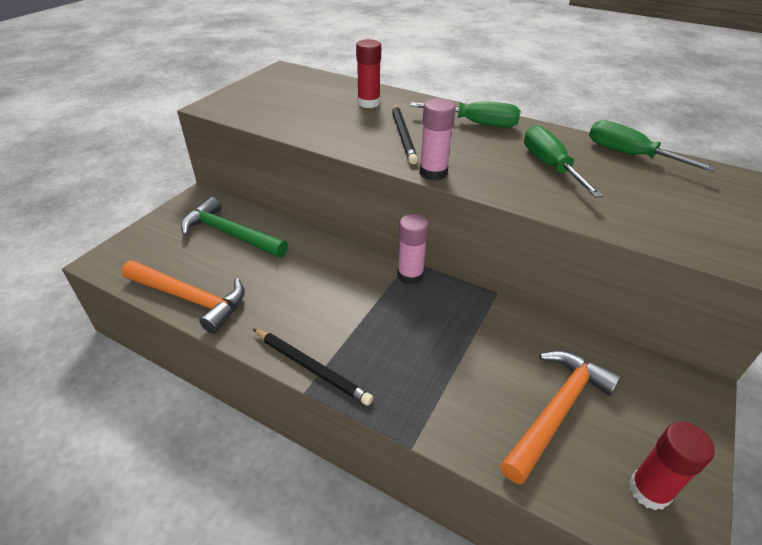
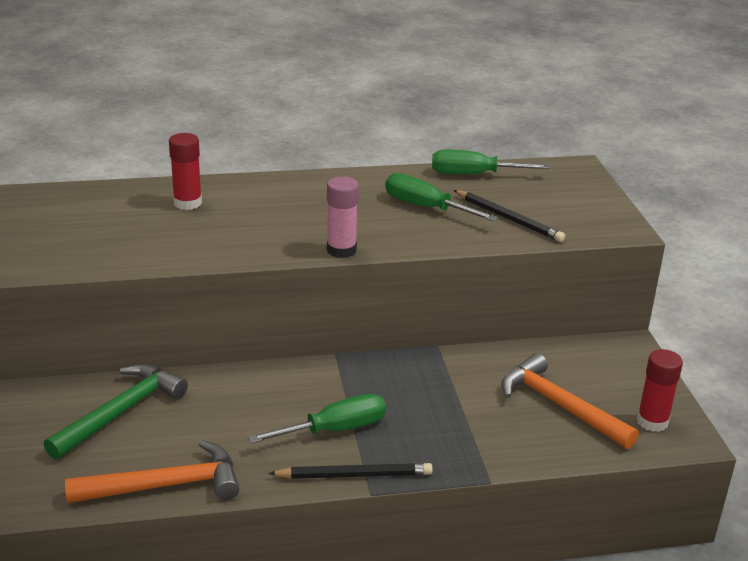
camera: 40 degrees left, 10 degrees down
green hammer [181,197,288,258] -> green hammer turned 135 degrees clockwise [43,364,188,460]
black pencil [392,104,418,164] -> black pencil moved to [453,190,565,242]
pink glue stick [397,214,429,285] -> none
green screwdriver [410,101,521,128] -> green screwdriver moved to [248,394,386,444]
orange hammer [500,351,621,484] -> orange hammer turned 45 degrees counterclockwise [501,353,639,449]

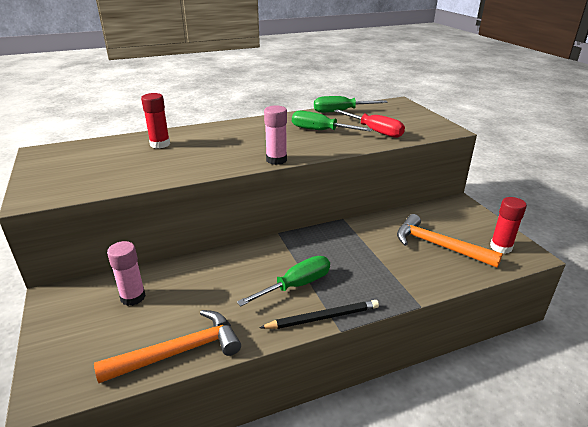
camera: 10 degrees left, 0 degrees up
green hammer [43,364,188,460] -> pink glue stick [107,241,146,306]
black pencil [453,190,565,242] -> red screwdriver [334,109,405,138]

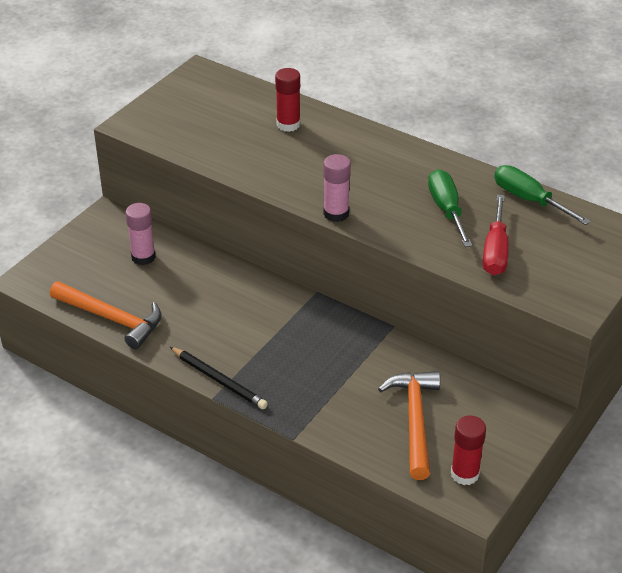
camera: 55 degrees right, 10 degrees up
green screwdriver [237,256,330,306] -> none

